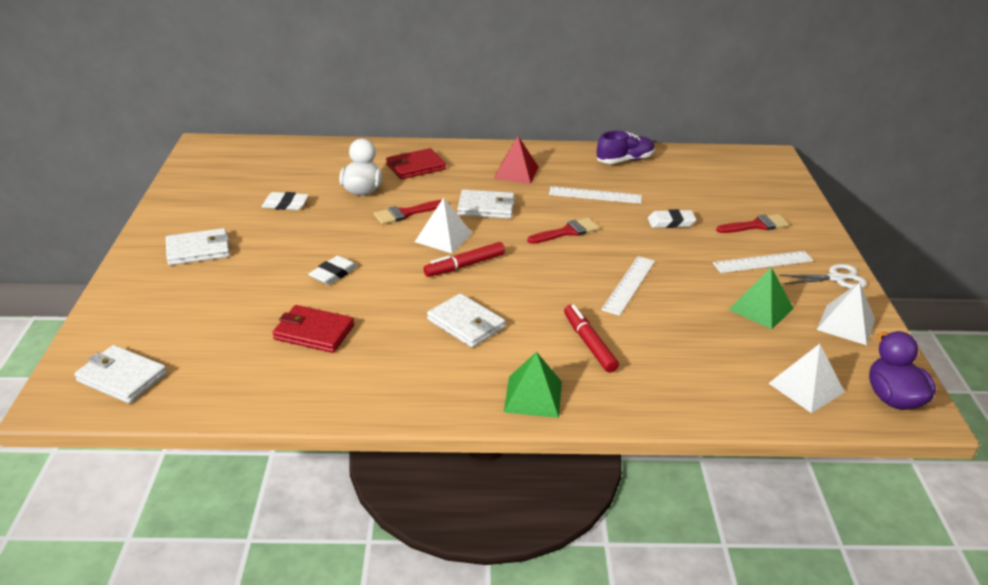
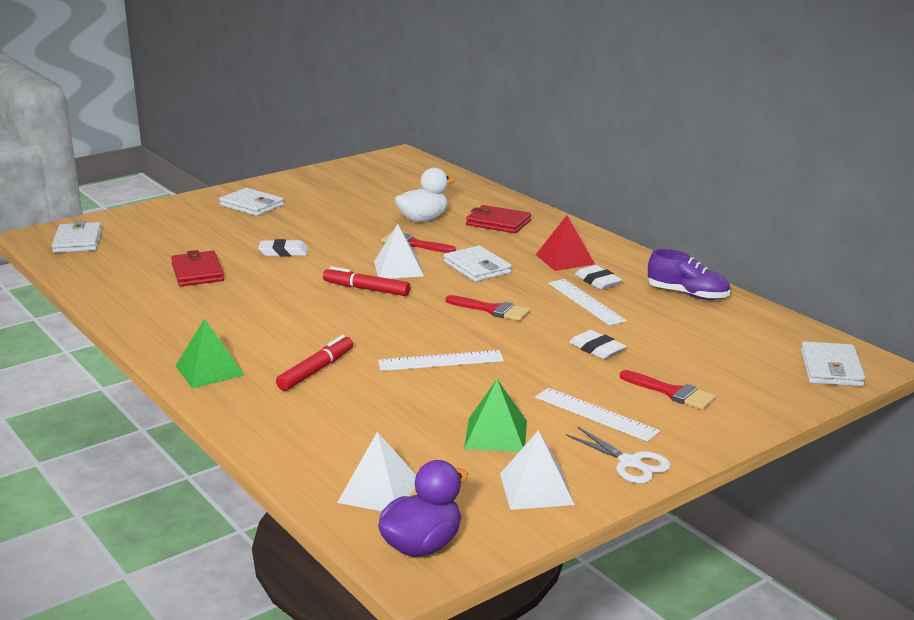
camera: 55 degrees right, 10 degrees down
white eraser [262,192,309,210] -> white eraser moved to [575,265,622,290]
white wallet [427,293,505,348] -> white wallet moved to [801,341,865,387]

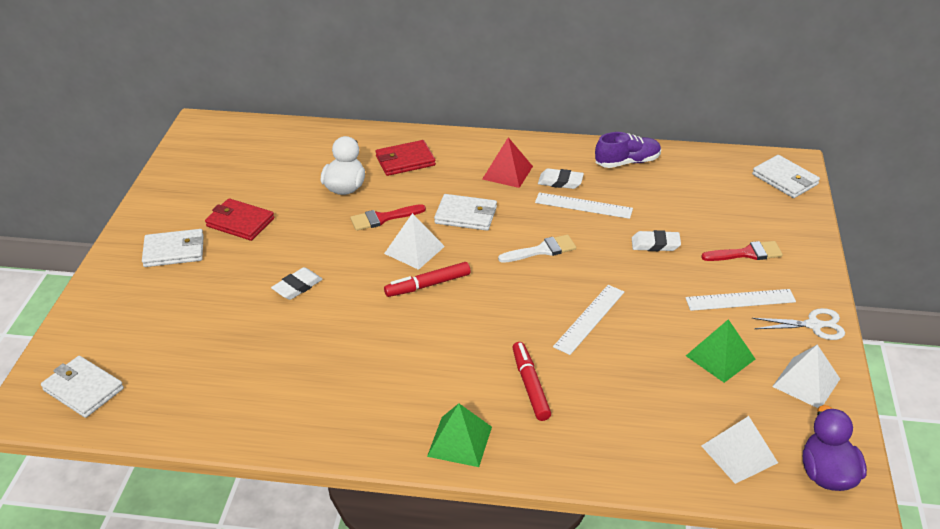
camera: 45 degrees left, 15 degrees up
red wallet [171,250,224,286] -> red wallet moved to [205,198,274,241]
red brush [445,295,530,321] -> white brush [498,235,576,263]

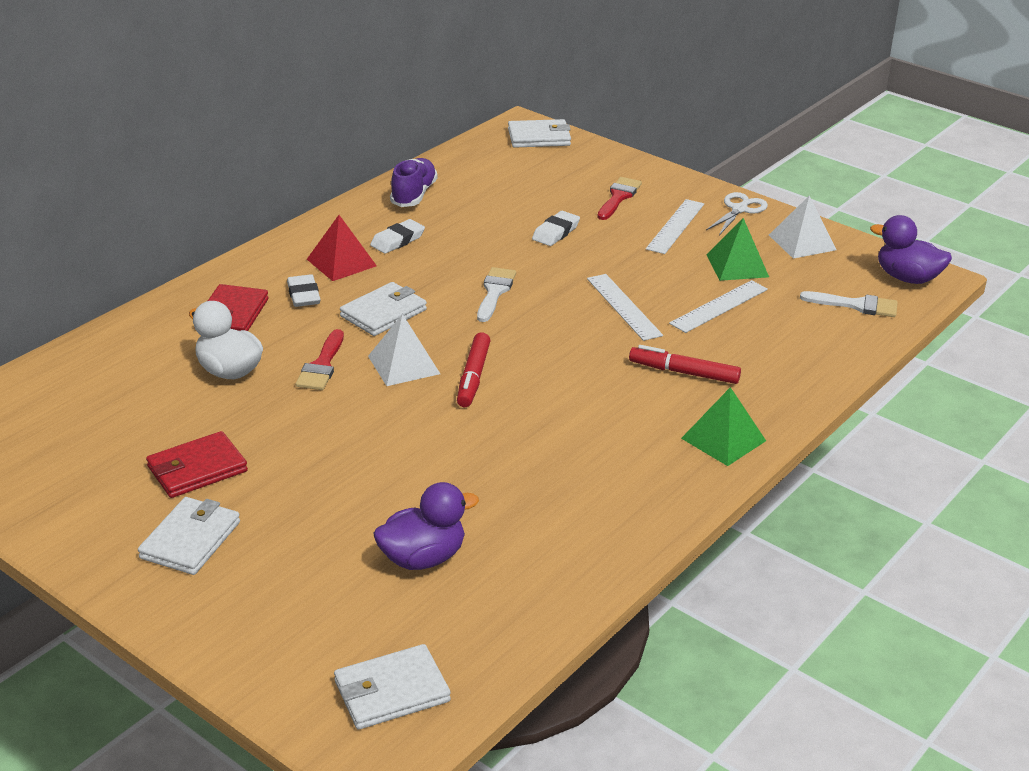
camera: 60 degrees left, 5 degrees down
white eraser [271,267,323,300] -> white eraser moved to [287,274,321,307]
white ruler [535,192,633,219] -> white ruler moved to [669,280,768,333]
white pyramid [702,416,778,484] -> white brush [800,291,898,317]
none -> purple duck [373,482,479,570]

